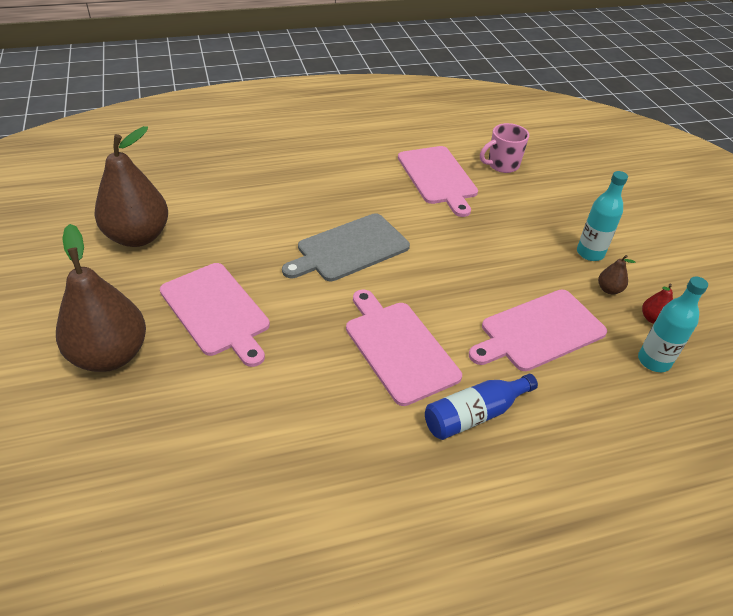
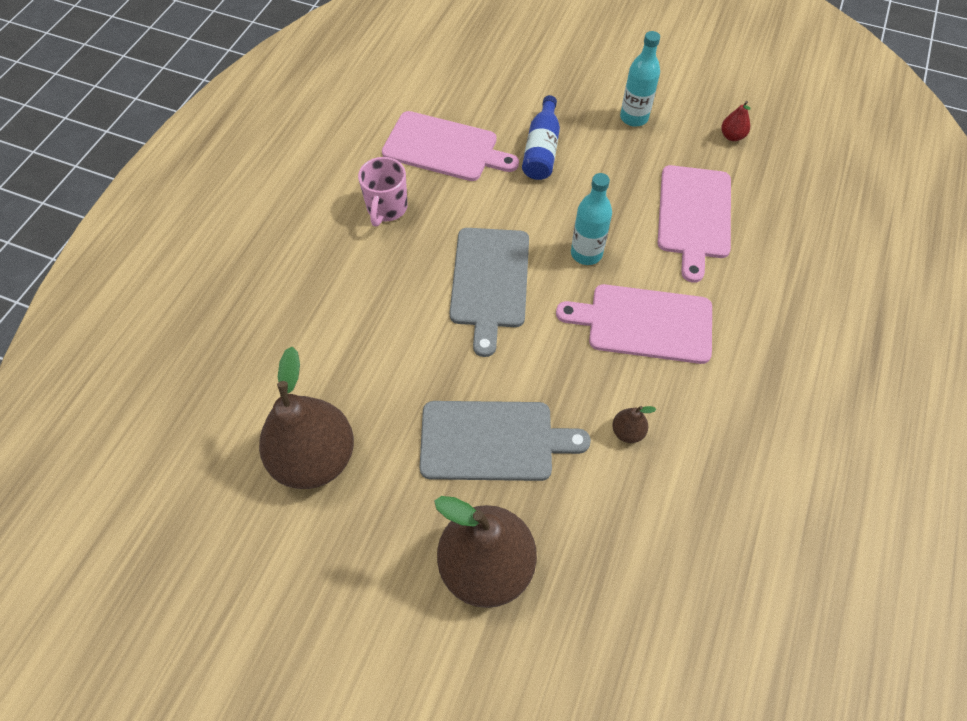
camera: 50 degrees left, 15 degrees up
pink cutting board [160,263,270,367] -> grey cutting board [420,401,591,481]
blue bottle [425,374,538,440] -> blue bottle moved to [522,95,560,180]
pink mug [480,123,529,173] -> pink mug moved to [358,157,408,226]
brown pear [598,255,635,294] -> brown pear moved to [612,406,656,443]
turquoise bottle [638,277,708,372] -> turquoise bottle moved to [571,173,612,265]

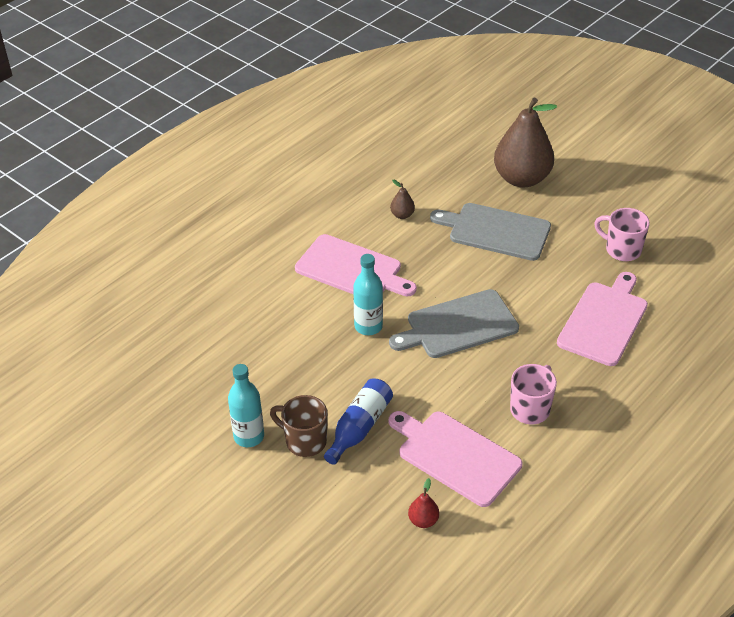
camera: 160 degrees left, 15 degrees down
brown pear [259,347,354,489] -> pink mug [594,208,650,261]
grey cutting board [449,228,529,357] -> grey cutting board turned 135 degrees counterclockwise [389,289,519,358]
pink cutting board [658,165,731,283] -> pink cutting board moved to [557,272,648,366]
red pear [721,101,751,141] -> red pear moved to [408,478,439,528]
none -> brown mug [270,395,327,457]

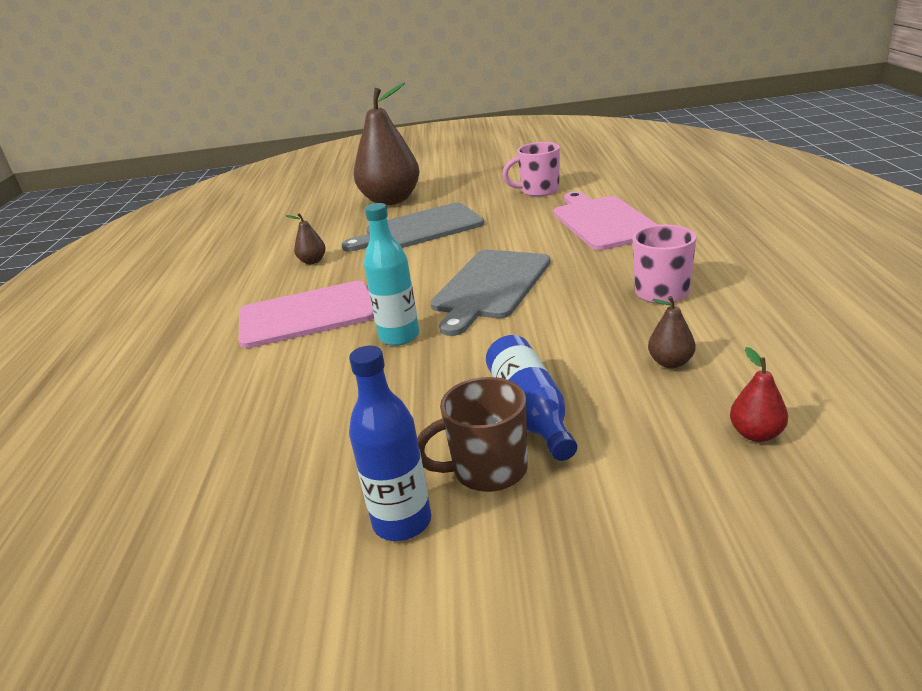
camera: 40 degrees left, 15 degrees down
turquoise bottle [228,364,264,447] -> blue bottle [349,346,431,541]
pink cutting board [389,411,522,507] -> brown pear [648,296,696,368]

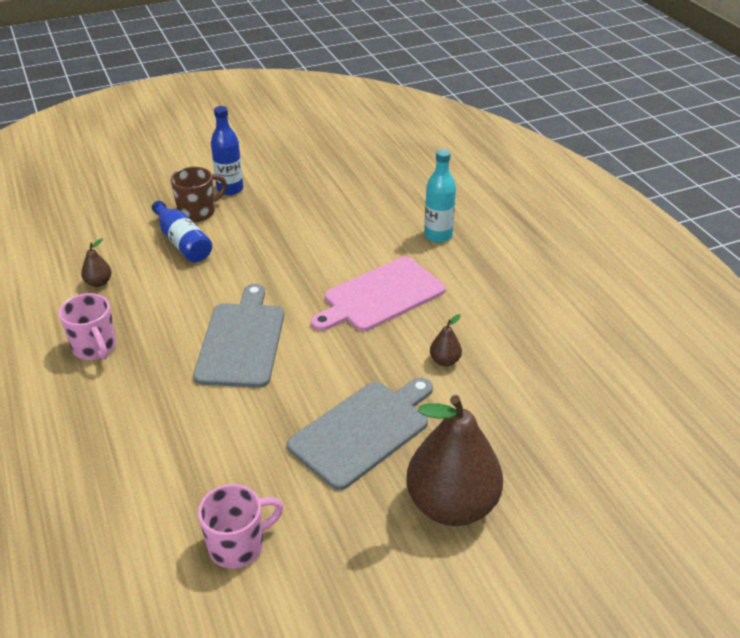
camera: 155 degrees right, 10 degrees up
turquoise bottle [364,203,419,346] -> turquoise bottle moved to [424,149,456,243]
pink cutting board [554,191,658,250] -> none
red pear [730,347,788,442] -> none

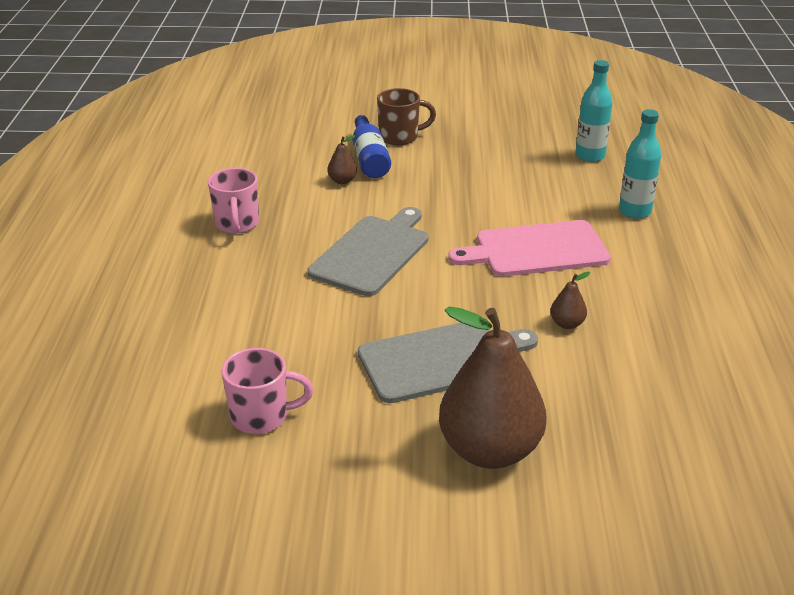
camera: 25 degrees right, 5 degrees down
brown pear [81,239,112,287] -> brown pear moved to [328,135,357,184]
blue bottle [211,106,243,195] -> none
none -> turquoise bottle [575,60,613,162]

